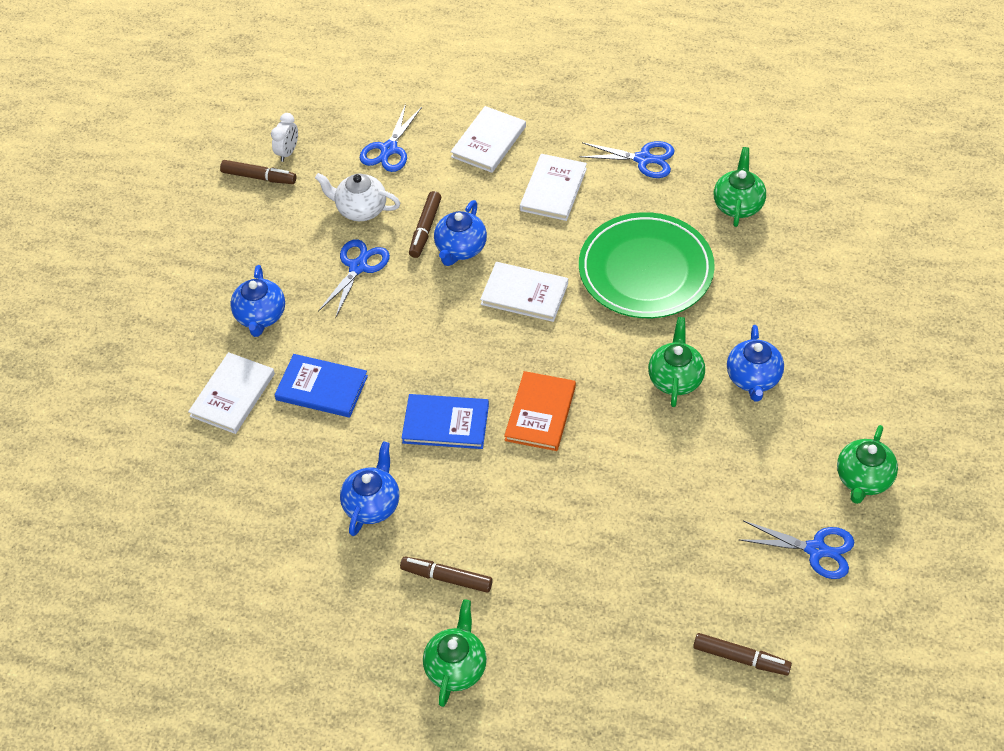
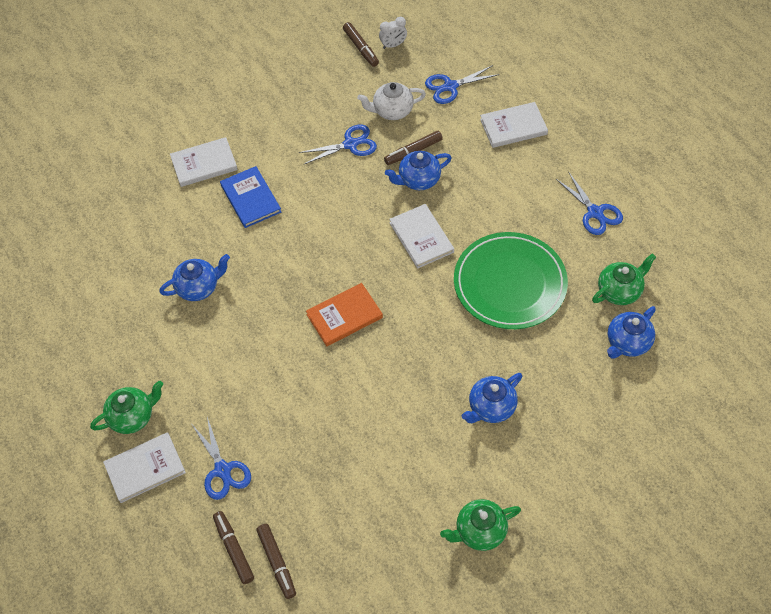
camera: 45 degrees right, 5 degrees up
blue teapot [230,265,285,337] -> blue teapot moved to [607,306,656,358]
white teapot [315,173,400,221] -> white teapot turned 75 degrees counterclockwise [357,82,426,120]
brown marker [400,556,493,593] -> brown marker moved to [213,511,254,584]
blue book [401,394,489,449] -> none
white book [520,154,587,221] -> white book moved to [103,432,186,503]
green teapot [648,317,705,407] -> none
blue scissors [738,520,854,579] -> blue scissors moved to [192,417,251,500]

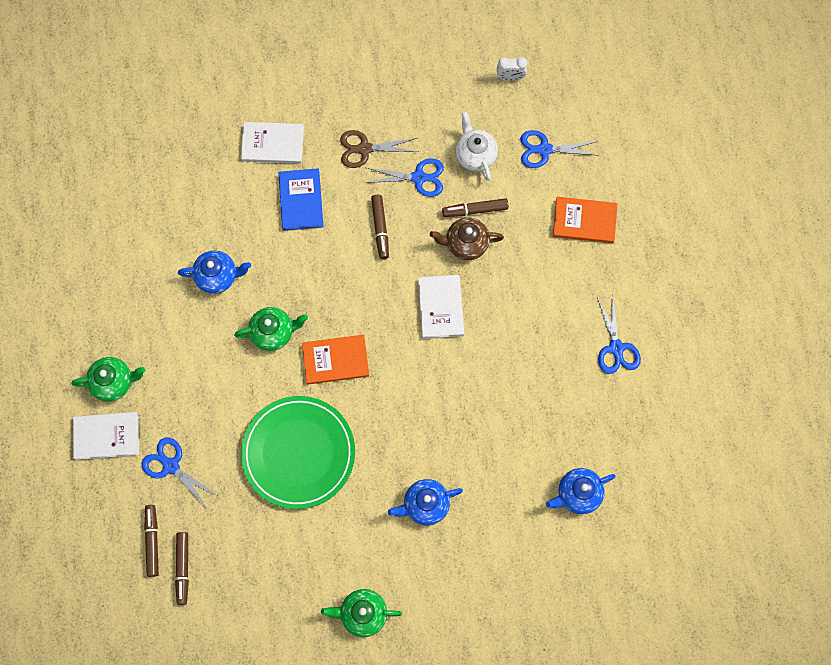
camera: 20 degrees right, 15 degrees up
blue scissors [192,417,251,500] -> blue scissors turned 135 degrees clockwise [141,437,218,508]
brown marker [343,22,379,67] -> brown marker moved to [371,195,389,259]
white teapot [357,82,426,120] -> white teapot turned 60 degrees clockwise [455,111,498,181]
blue teapot [385,151,452,190] -> brown teapot [430,217,504,260]
green plate [454,232,568,329] -> green plate moved to [241,396,355,509]
white book [480,102,548,148] -> orange book [553,197,617,243]
green teapot [592,253,656,305] -> green teapot moved to [234,307,308,351]
none -> brown scissors [340,130,419,168]

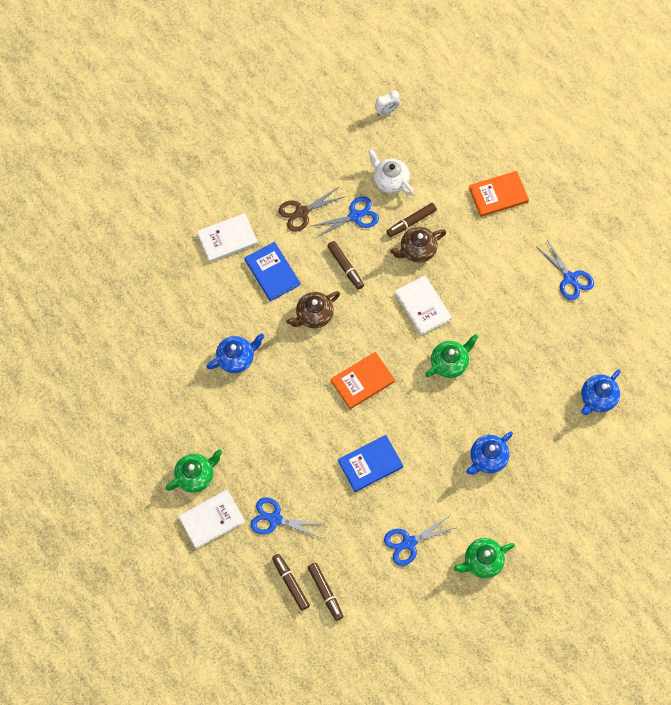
camera: 25 degrees left, 5 degrees down
green teapot [234,307,308,351] -> green teapot moved to [425,334,478,378]
green plate [241,396,355,509] -> blue book [338,435,403,492]
blue scissors [520,130,599,168] -> blue scissors moved to [384,516,457,566]
none -> brown teapot [287,291,340,328]

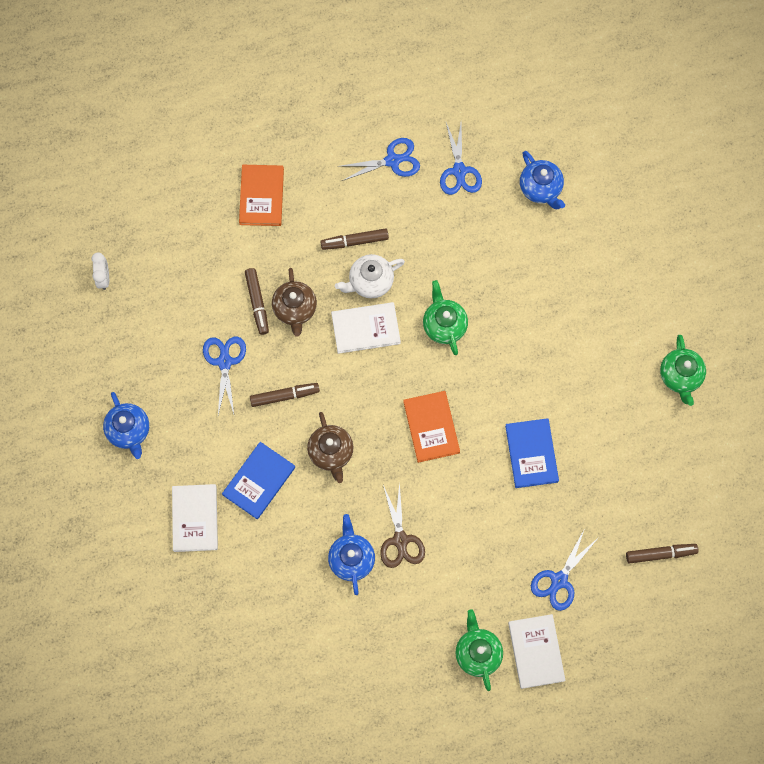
camera: 70 degrees left, 5 degrees up
blue book [245,242,300,301] -> blue book turned 45 degrees counterclockwise [222,442,295,519]
brown marker [272,554,310,611] -> brown marker moved to [320,228,389,250]
brown scissors [279,187,344,232] -> brown scissors moved to [380,482,425,568]
white teapot [368,149,414,195] -> white teapot moved to [335,254,405,298]
blue scissors [384,516,457,566] -> blue scissors moved to [440,123,482,195]
blue teapot [466,431,513,475] -> blue teapot moved to [103,392,149,459]

